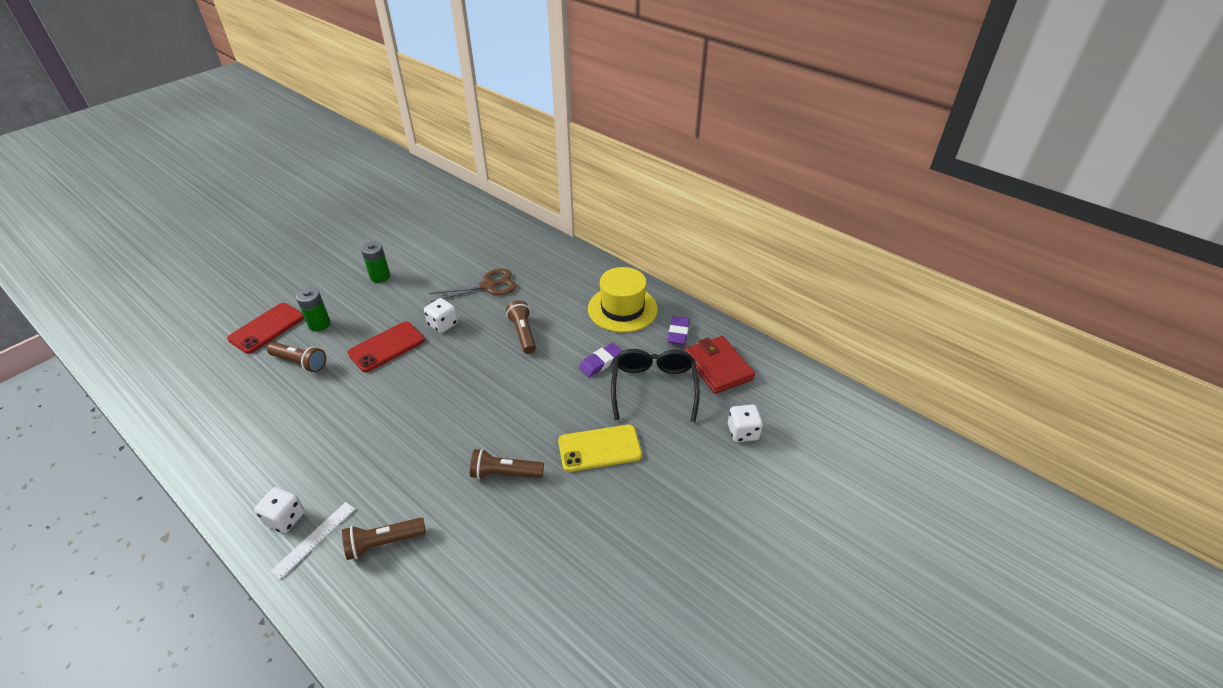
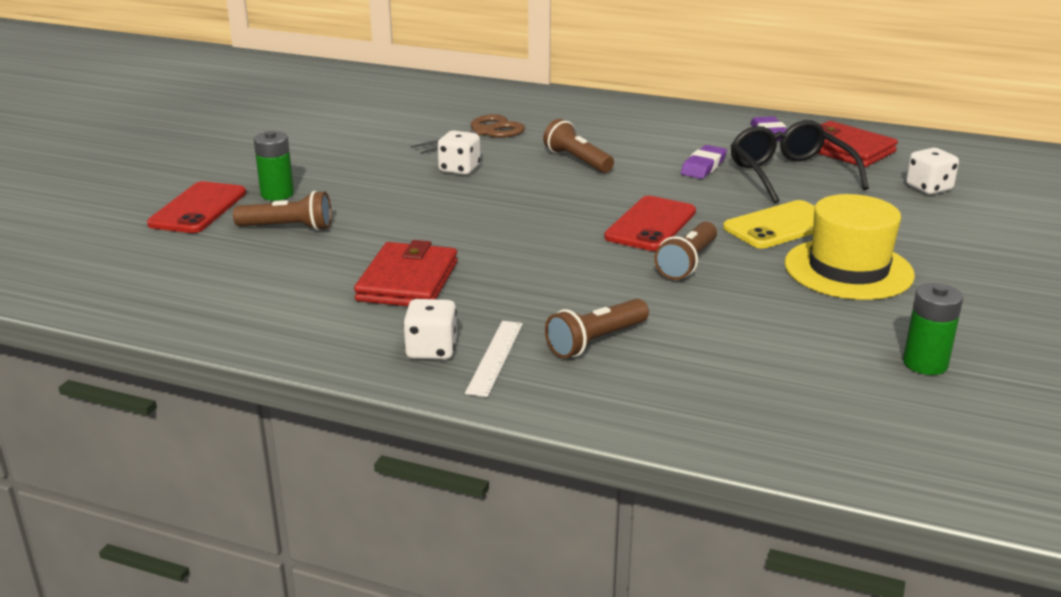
camera: 20 degrees left, 15 degrees down
red phone [348,322,425,372] -> red phone moved to [604,196,696,251]
green battery [361,241,390,283] -> green battery moved to [903,283,963,375]
brown flashlight [470,449,544,479] -> brown flashlight turned 45 degrees counterclockwise [654,221,717,280]
yellow hat [588,267,658,333] -> yellow hat moved to [785,194,915,300]
none -> red wallet [354,240,458,306]

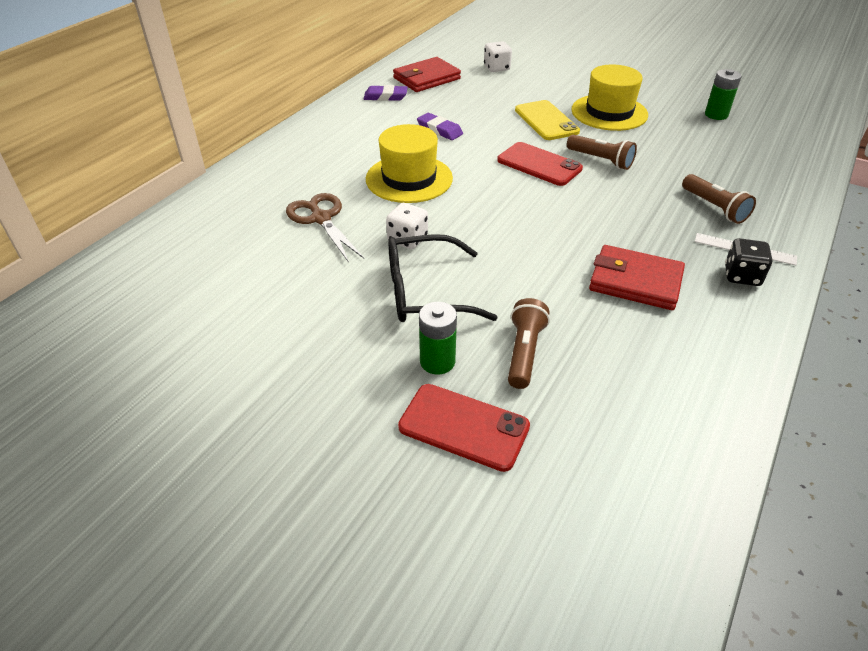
camera: 80 degrees left, 15 degrees up
white dice [403,299,457,360] -> black dice [725,238,772,286]
brown flashlight [543,119,614,173] -> yellow hat [366,124,453,203]
black glasses [731,120,869,203] -> black glasses moved to [388,234,498,322]

